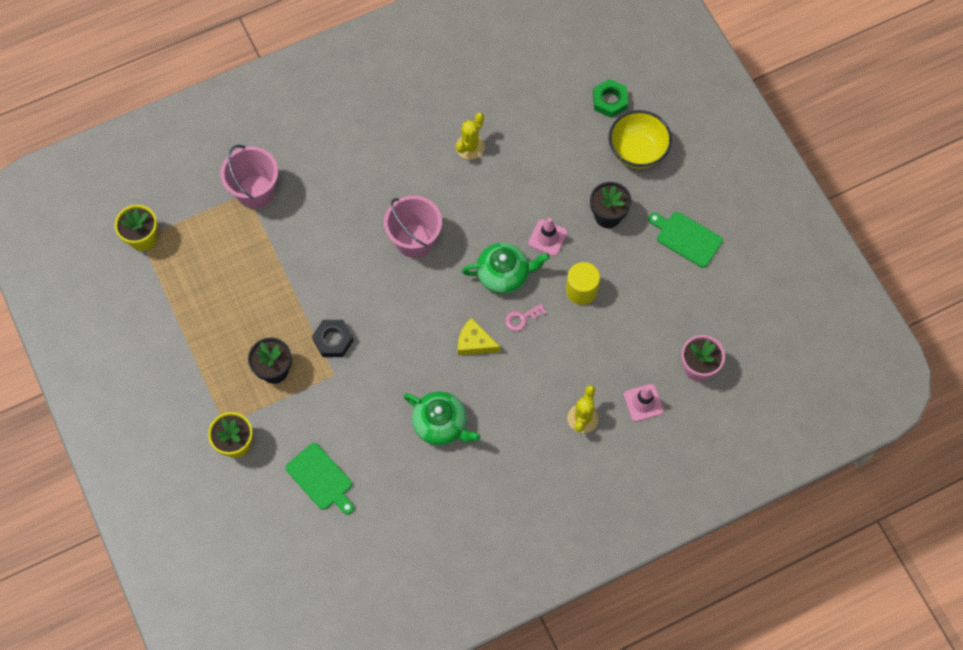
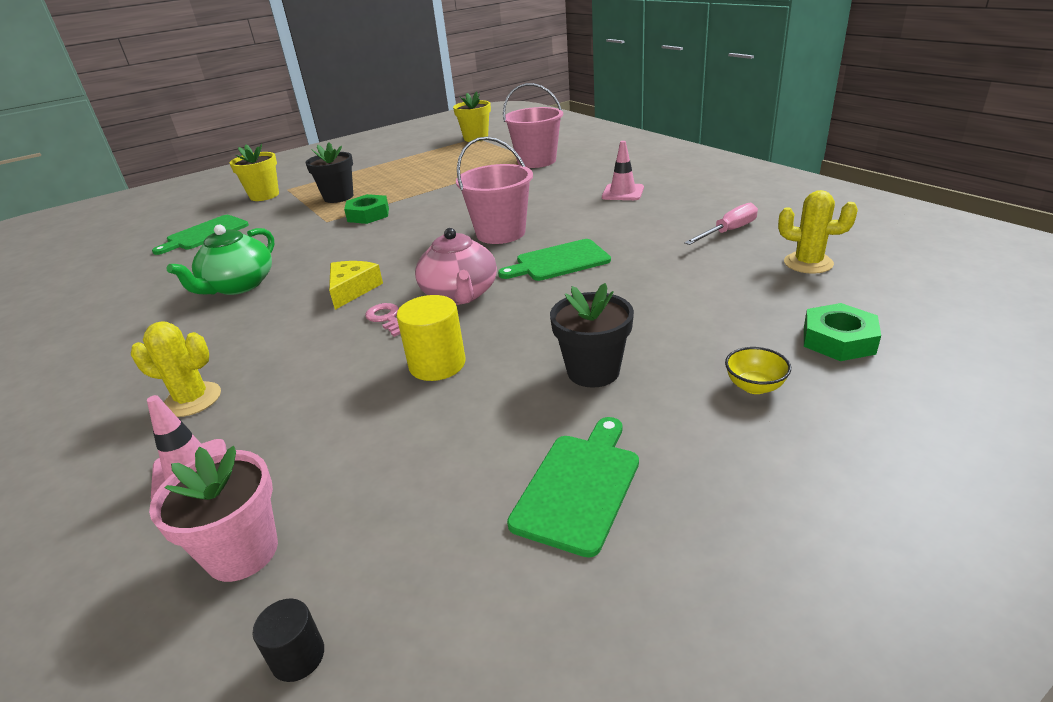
camera: 85 degrees right, 35 degrees down
black nut [312,320,354,357] -> green nut [344,194,389,224]
yellow cactus [456,113,485,160] -> yellow cactus moved to [778,190,858,274]
green teapot [462,243,550,294] -> pink teapot [415,228,497,305]
pink traffic cone [528,218,568,256] -> pink traffic cone moved to [602,141,644,200]
yellow bowl [609,110,672,169] -> yellow bowl [725,347,791,394], size x0.47
none -> black cylinder [252,598,324,682]
none -> green cutting board [498,239,611,281]
none -> pink screwdriver [684,203,758,245]

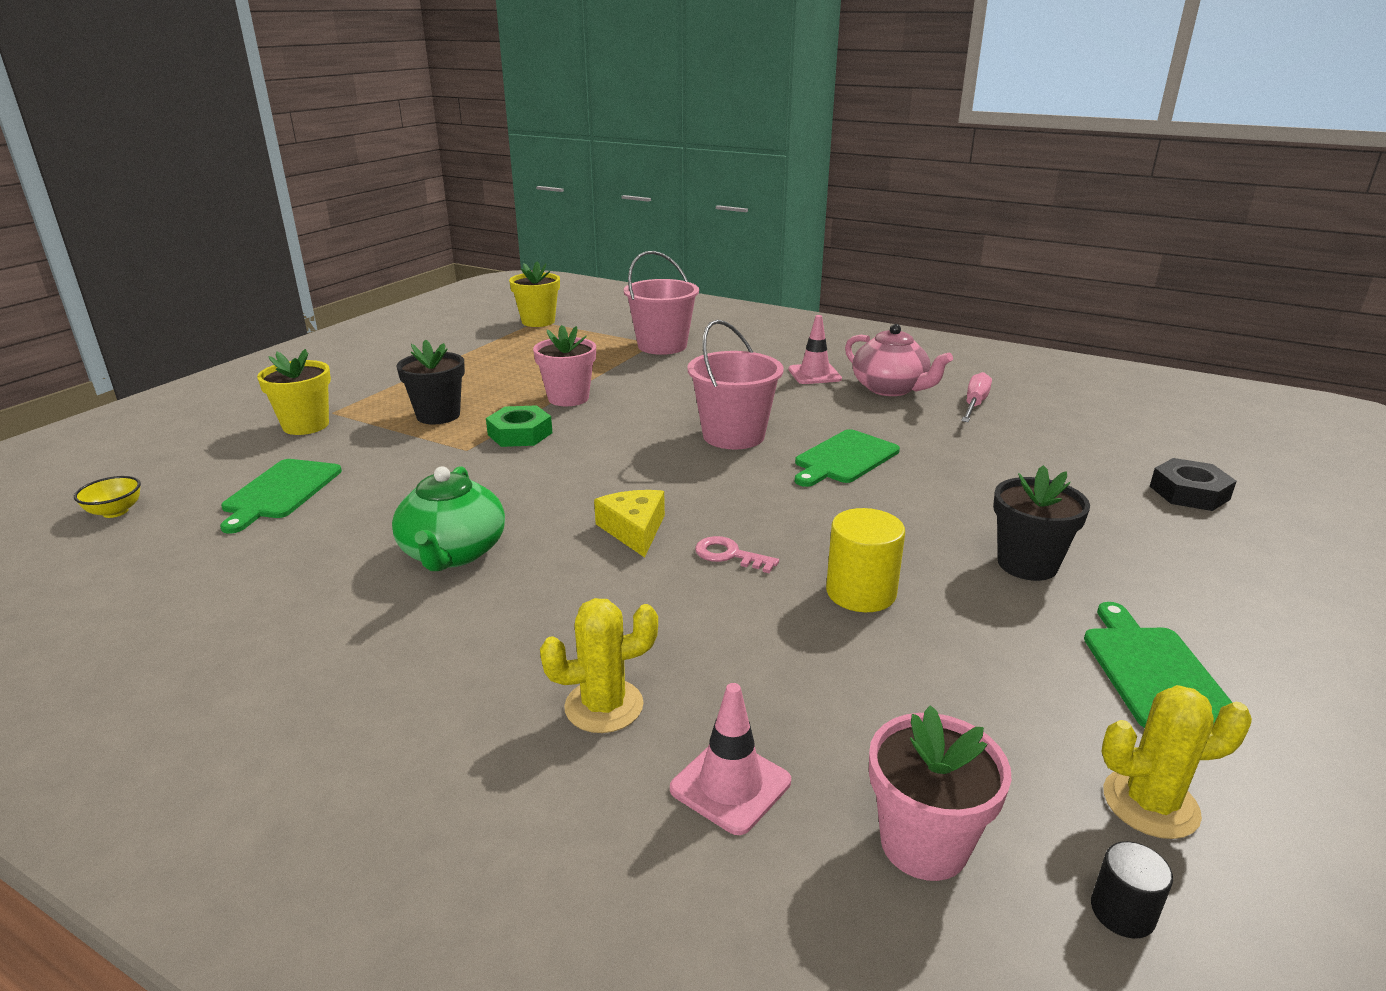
camera: 30 degrees left, 5 degrees down
pink teapot [415,228,497,305] -> pink teapot moved to [845,324,953,396]
yellow bowl [725,347,791,394] -> yellow bowl moved to [74,476,141,518]
yellow cactus [778,190,858,274] -> yellow cactus moved to [1101,685,1252,839]
green nut [804,303,881,361] -> black nut [1150,458,1237,511]
none -> pink flower pot [533,325,596,406]

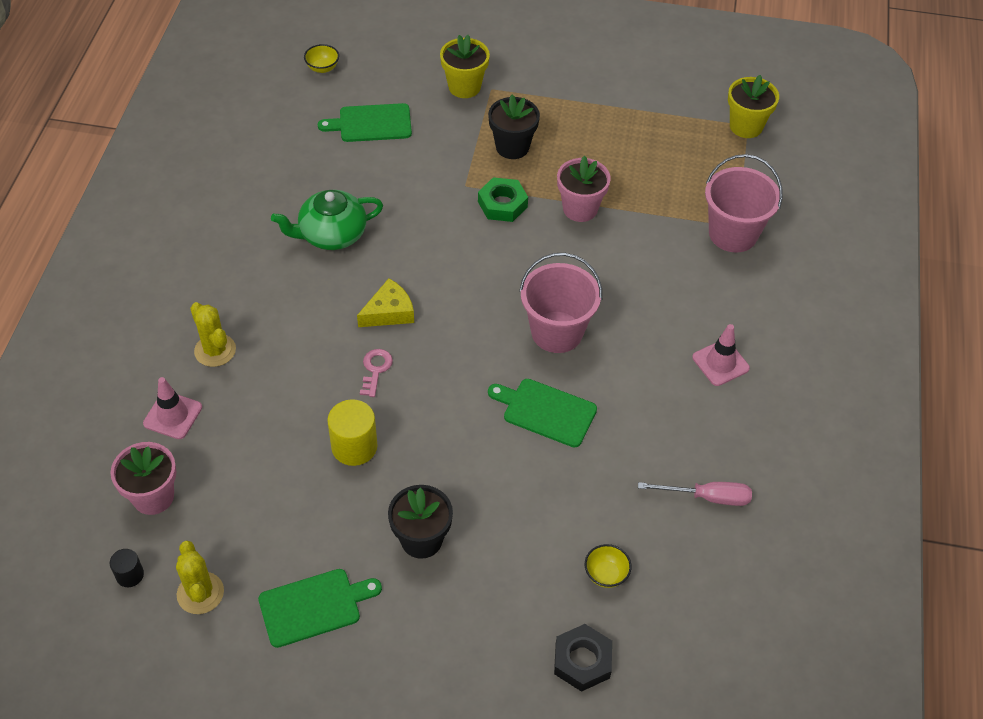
camera: 70 degrees right, 25 degrees up
pink teapot [845,324,953,396] -> none
none -> yellow bowl [585,544,632,588]

